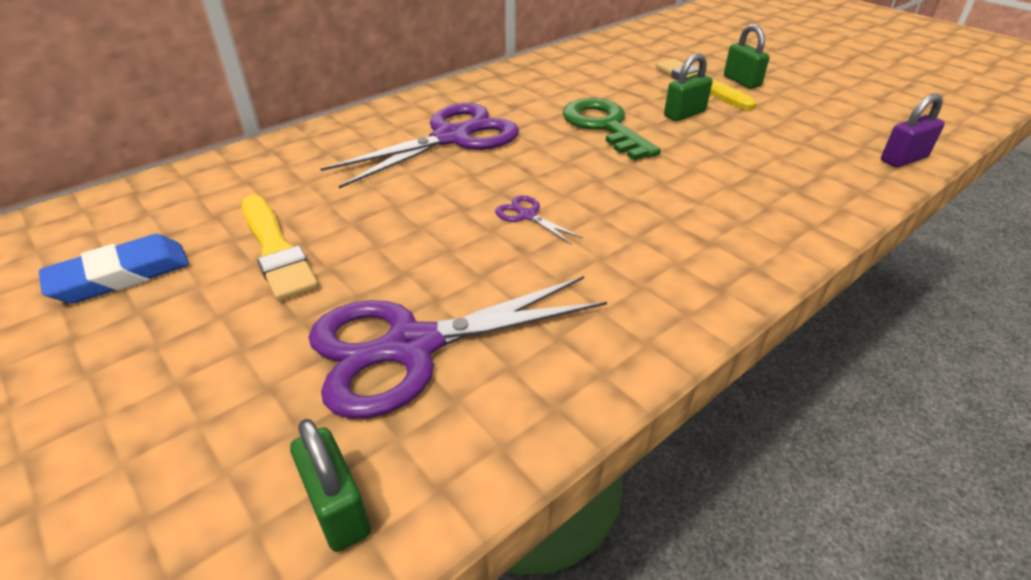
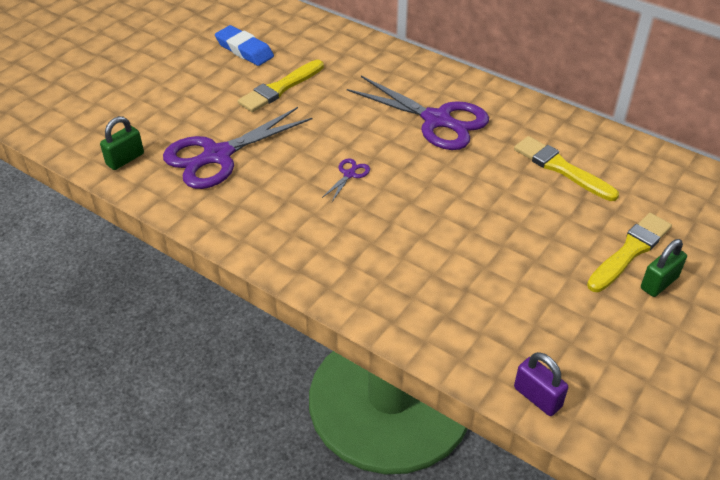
camera: 75 degrees right, 5 degrees up
purple scissors [308,276,607,419] -> purple scissors turned 90 degrees counterclockwise [163,107,313,189]
green key [563,98,661,161] -> none
green padlock [664,53,713,121] -> none
none -> yellow brush [514,136,619,201]

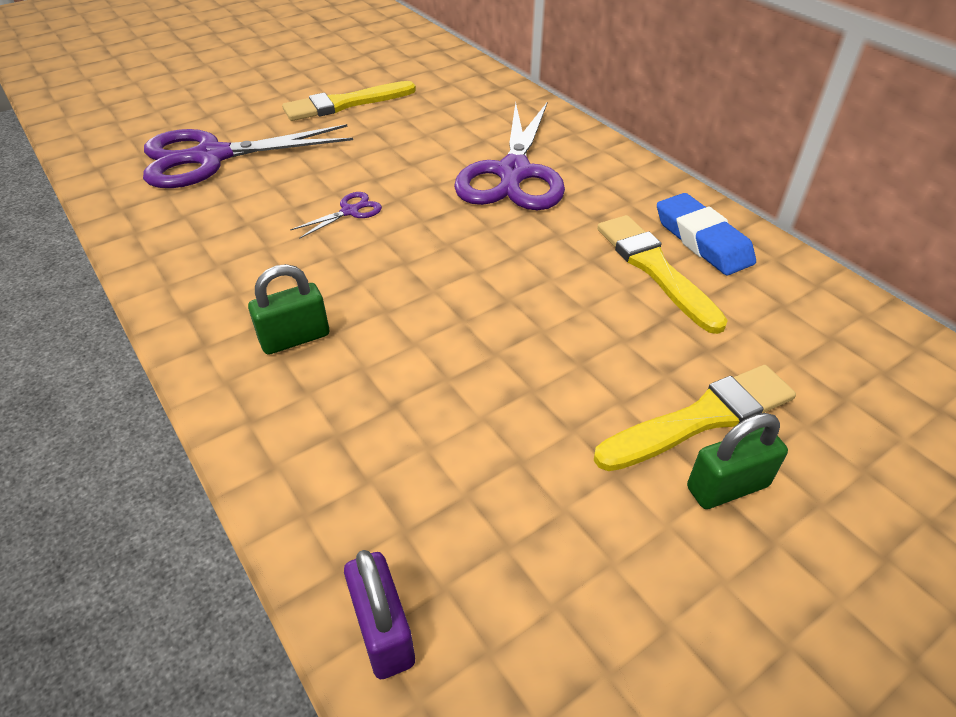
camera: 20 degrees right, 0 degrees up
green padlock [100,116,144,170] -> green padlock moved to [248,264,329,355]
blue eraser [215,25,274,66] -> blue eraser moved to [657,193,756,275]
purple scissors [347,76,489,150] -> purple scissors turned 45 degrees clockwise [454,101,565,210]

